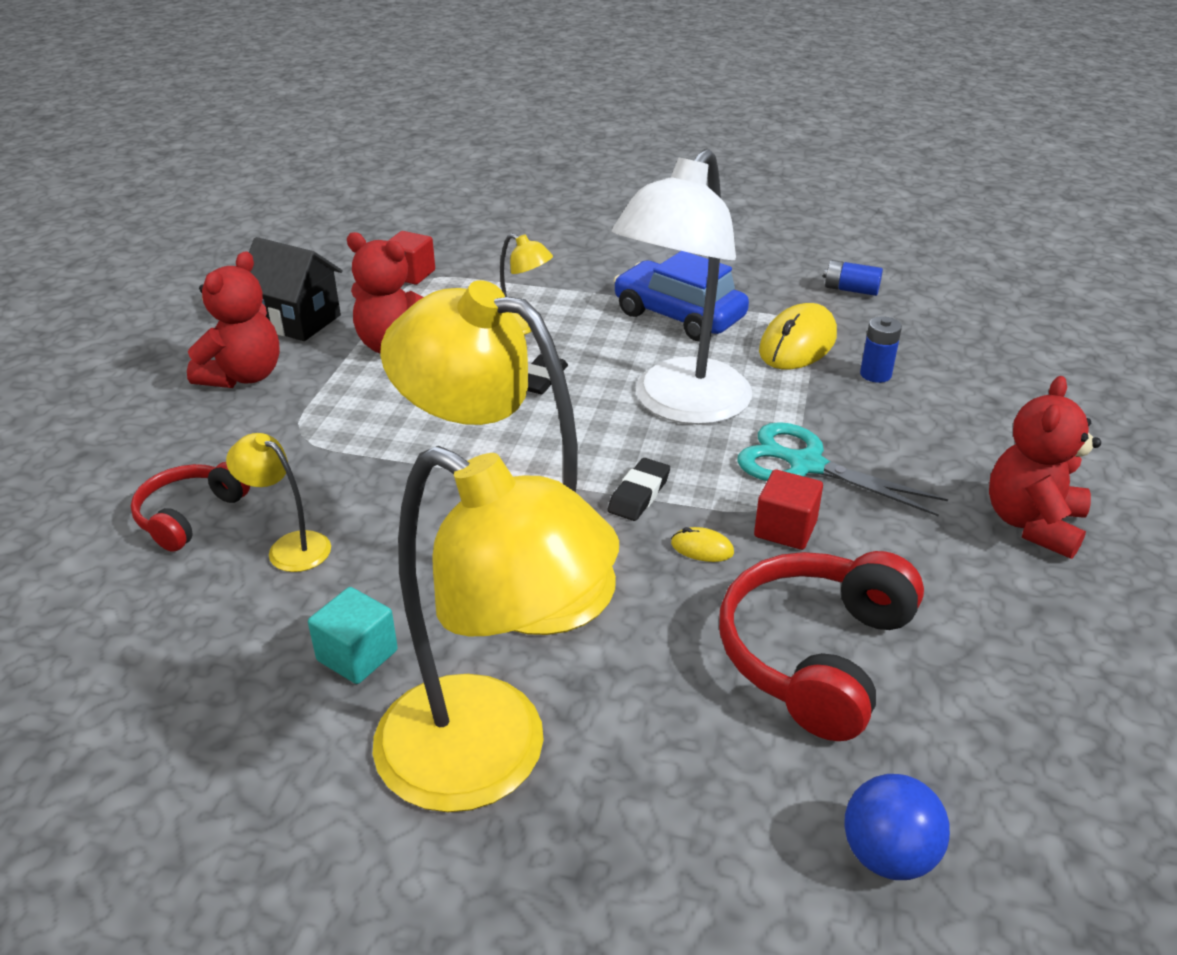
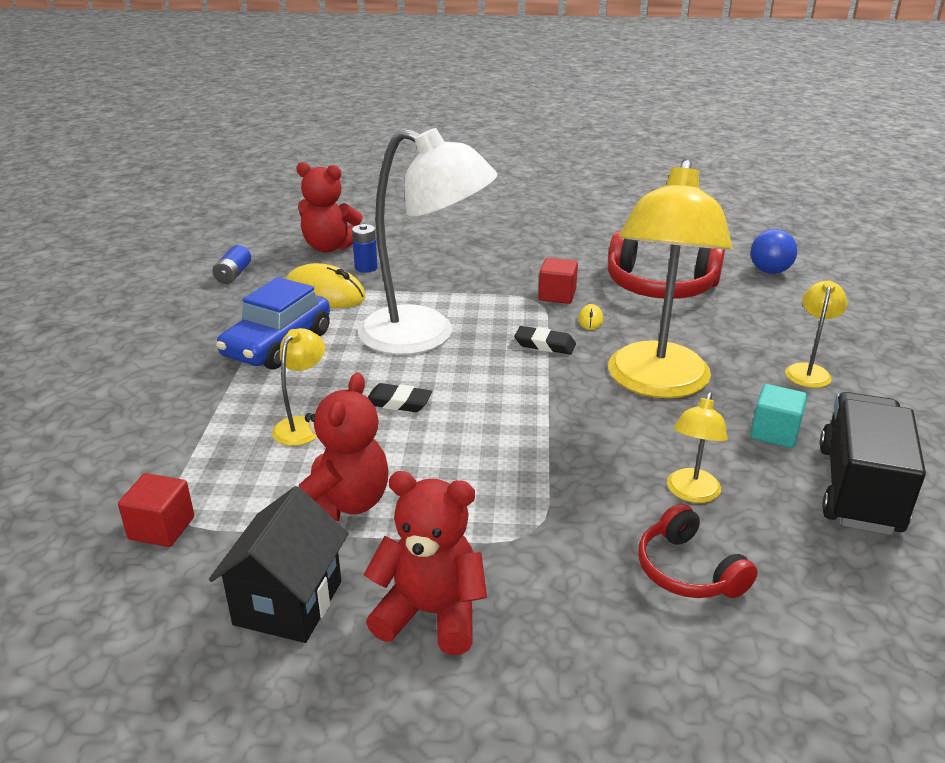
camera: 100 degrees left, 5 degrees down
red headphones [131,462,250,552] -> red headphones turned 45 degrees clockwise [638,504,758,598]
yellow lamp [372,446,619,812] -> yellow lamp [785,280,847,388], size x0.44
turquoise scissors [737,422,948,517] -> none
red teddy bear [989,376,1101,559] -> red teddy bear moved to [296,162,363,252]
none -> black truck [820,392,926,535]

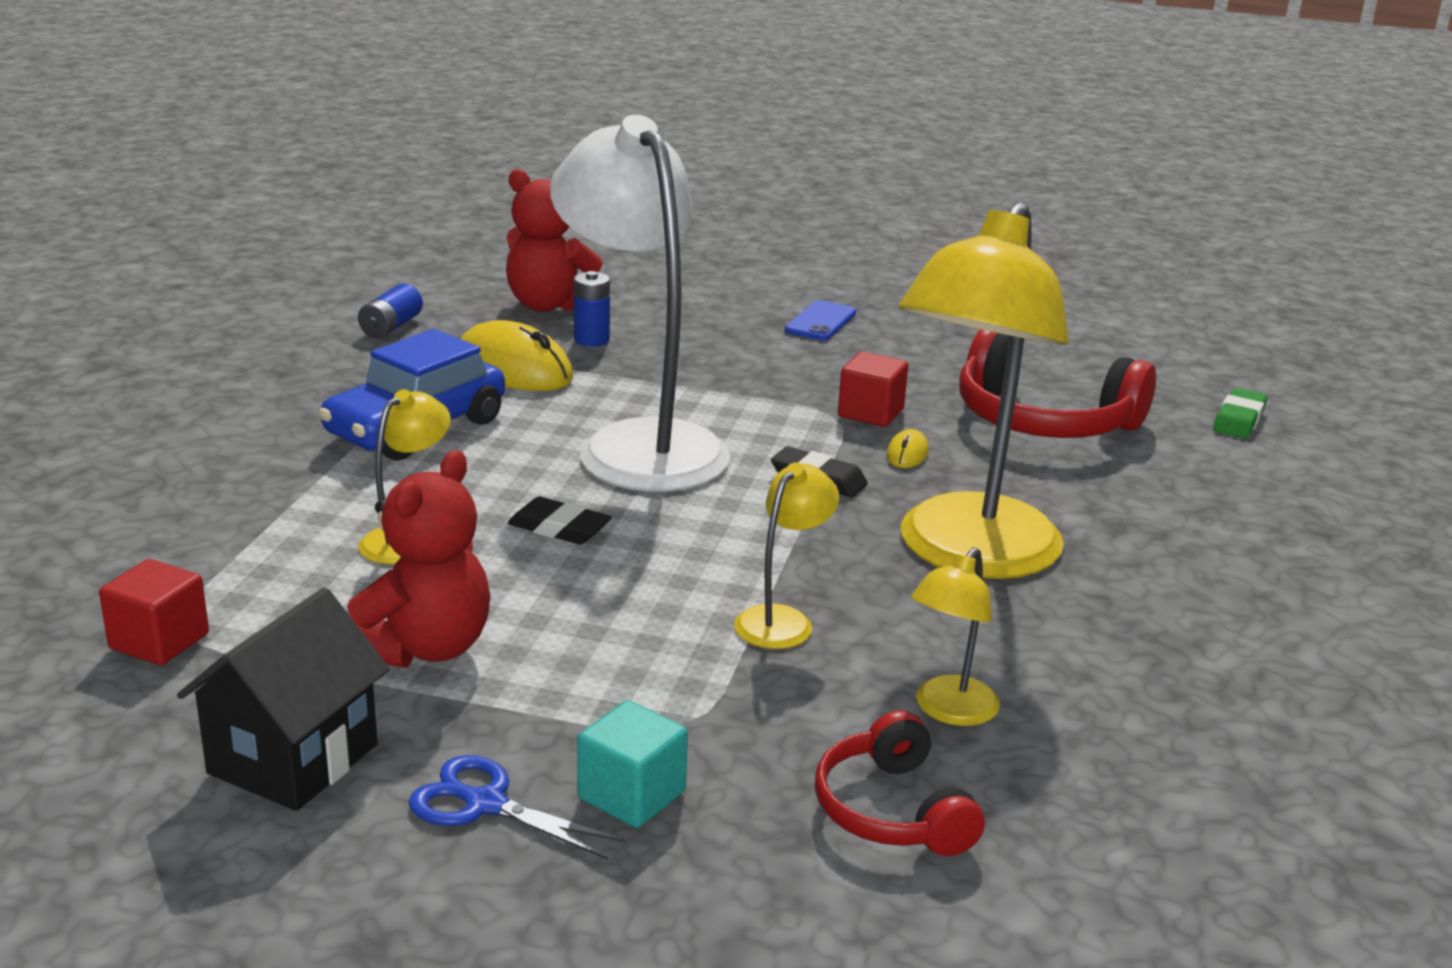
camera: 10 degrees right, 5 degrees down
white lamp [358,128,497,355] -> white lamp turned 150 degrees counterclockwise [550,115,730,492]
red teddy bear [364,471,487,655] -> blue scissors [409,755,626,860]
blue ball [750,229,798,274] -> green eraser [1213,388,1267,438]
turquoise cube [750,384,807,448] -> turquoise cube moved to [577,700,688,828]
yellow lamp [785,280,847,388] -> yellow lamp moved to [734,463,839,649]
black truck [820,392,926,535] -> none
none -> blue phone [785,300,856,341]

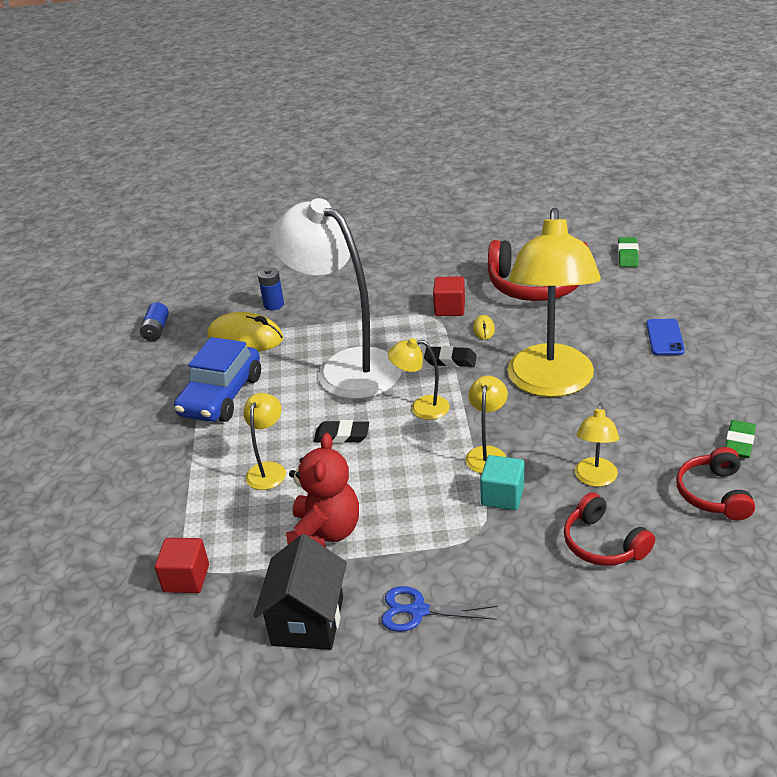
camera: 15 degrees left, 10 degrees up
red teddy bear [506,169,603,312] -> none
turquoise cube [577,700,688,828] -> turquoise cube moved to [480,455,524,510]
blue phone [785,300,856,341] -> blue phone moved to [646,319,685,355]
none -> yellow lamp [388,338,450,420]
none -> red headphones [676,447,755,521]
none -> green eraser [725,420,756,458]

